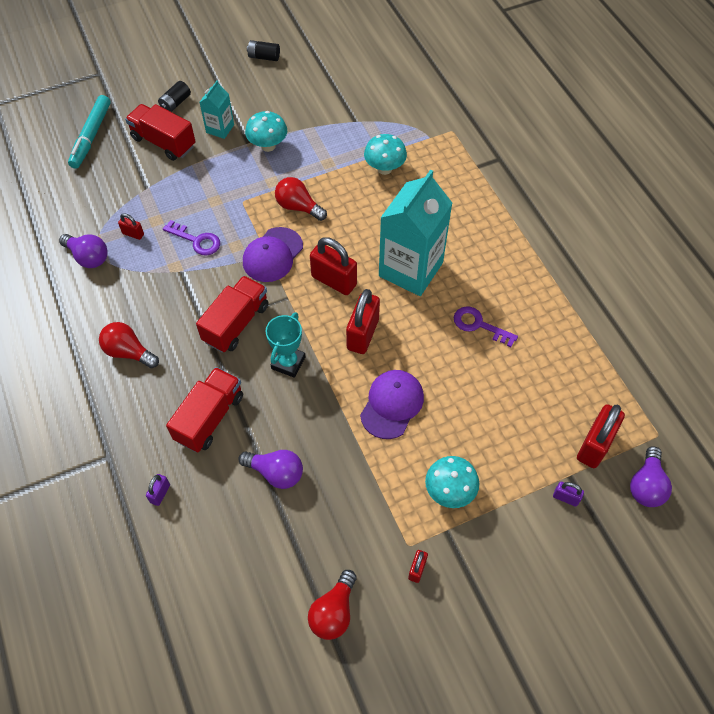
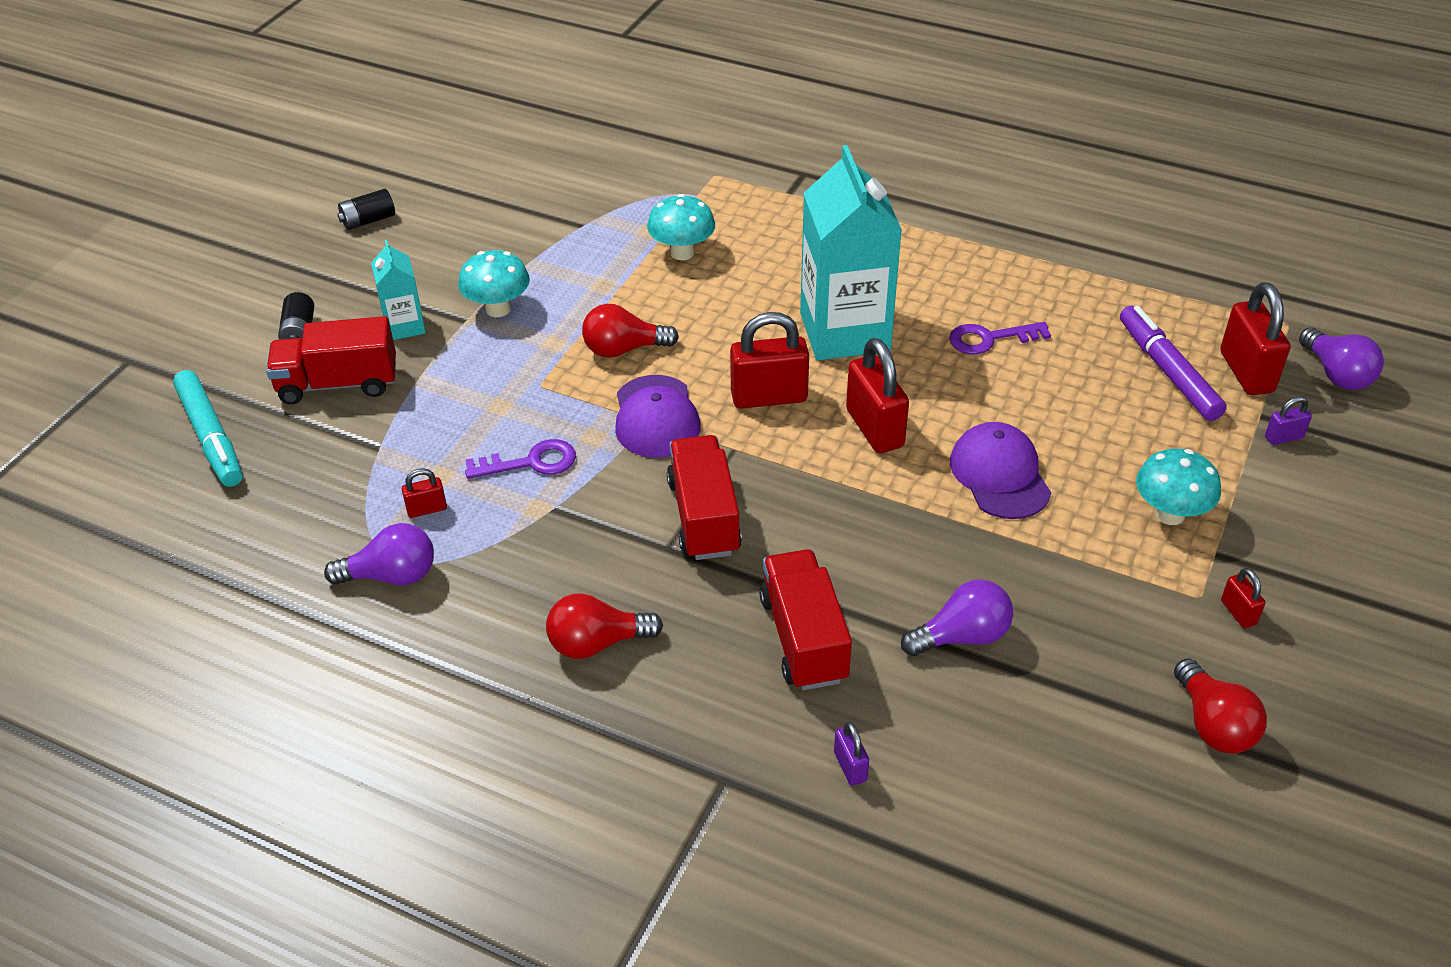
camera: 40 degrees left, 15 degrees down
turquoise trophy [265,312,306,378] -> none
none -> purple marker [1120,306,1227,421]

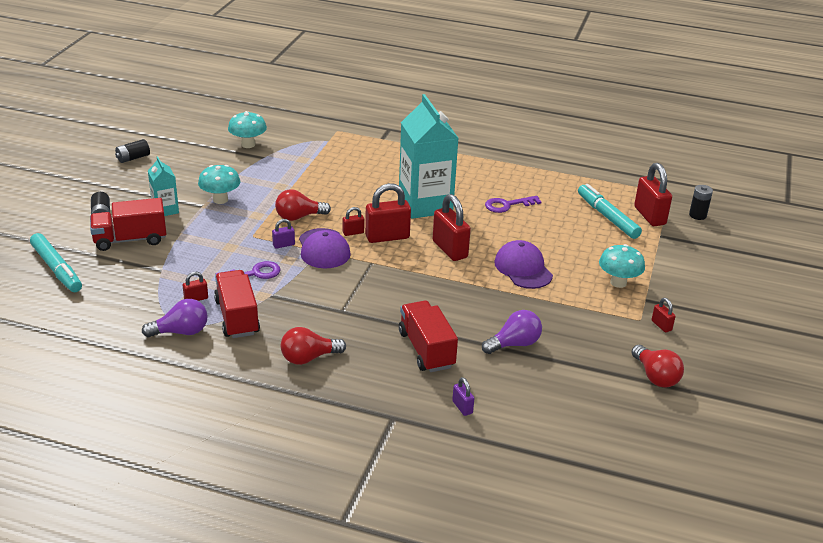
camera: 10 degrees left, 10 degrees down
turquoise mushroom [647,194,715,260] -> turquoise mushroom moved to [228,111,267,148]
red truck [667,435,742,560] -> red truck moved to [214,270,260,338]
purple marker [1120,306,1227,421] -> turquoise marker [578,184,642,239]
purple padlock [1265,396,1312,445] -> purple padlock moved to [272,219,295,249]
purple light bulb [1299,327,1384,390] -> black battery [689,185,713,220]
none -> red padlock [343,207,364,236]

